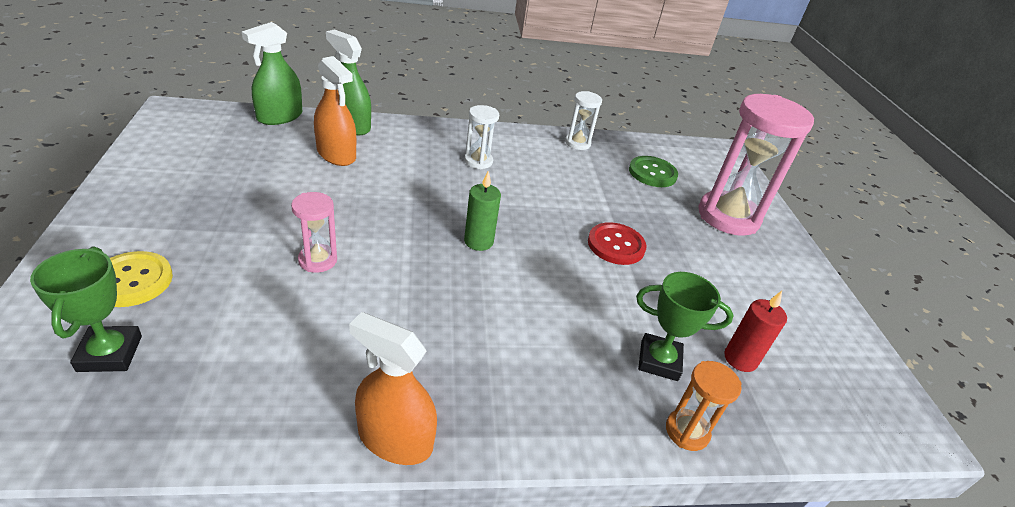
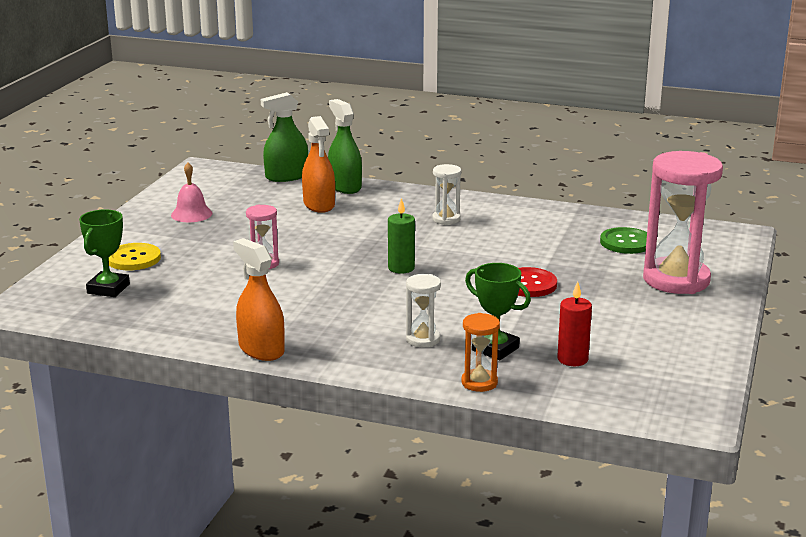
camera: 30 degrees right, 15 degrees down
white hourglass [565,91,602,150] -> white hourglass moved to [406,274,441,347]
none -> pink bell [171,163,213,222]

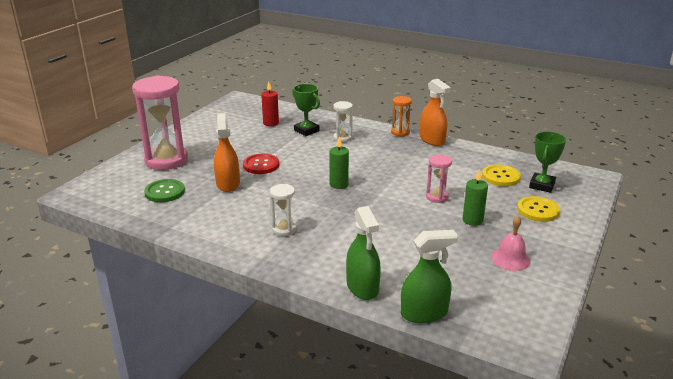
camera: 170 degrees left, 5 degrees up
orange spray bottle [302,116,335,213] -> orange spray bottle moved to [214,113,240,192]
orange hourglass [461,313,500,392] -> orange hourglass moved to [391,96,412,137]
none -> green candle [463,169,488,226]
none -> yellow button [482,164,521,186]

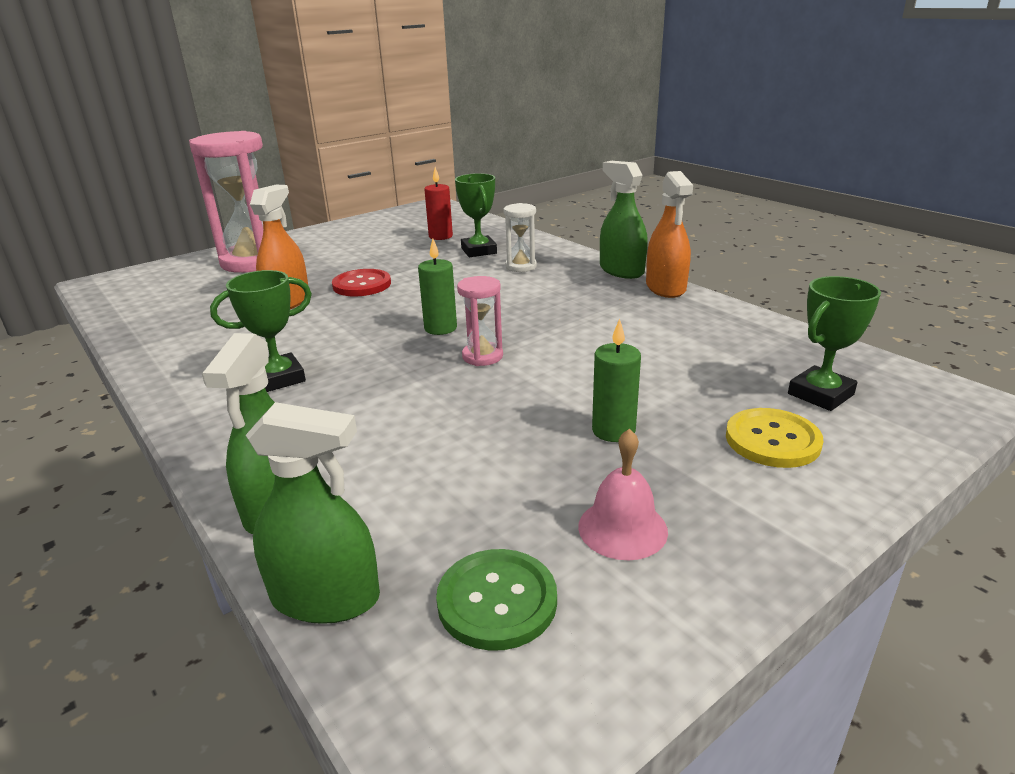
camera: 25 degrees right, 0 degrees up
green button [144,179,185,202] -> green button moved to [436,549,557,651]
white hourglass [270,184,296,236] -> green trophy [210,270,312,392]
orange hourglass [391,96,412,137] -> green spray bottle [600,161,648,279]
pink hourglass [426,154,452,203] -> pink hourglass moved to [457,276,503,366]
yellow button [482,164,521,186] -> none

